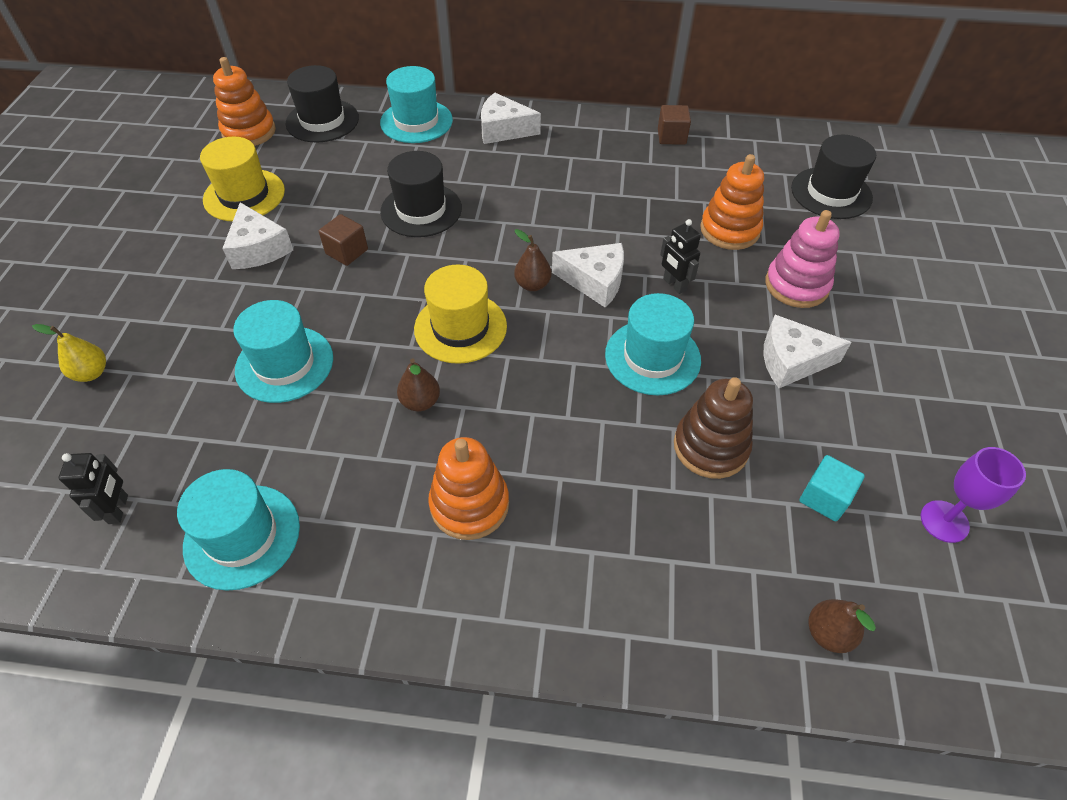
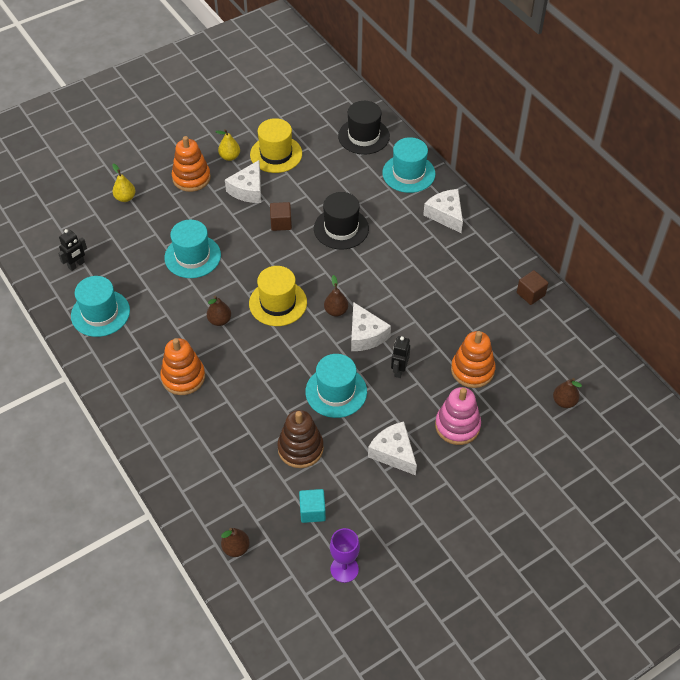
camera: 50 degrees right, 0 degrees up
orange stacking toy [213,57,276,146] -> orange stacking toy moved to [172,136,211,192]
black hat [791,135,876,219] -> brown pear [553,378,582,408]
none -> yellow pear [216,129,240,161]

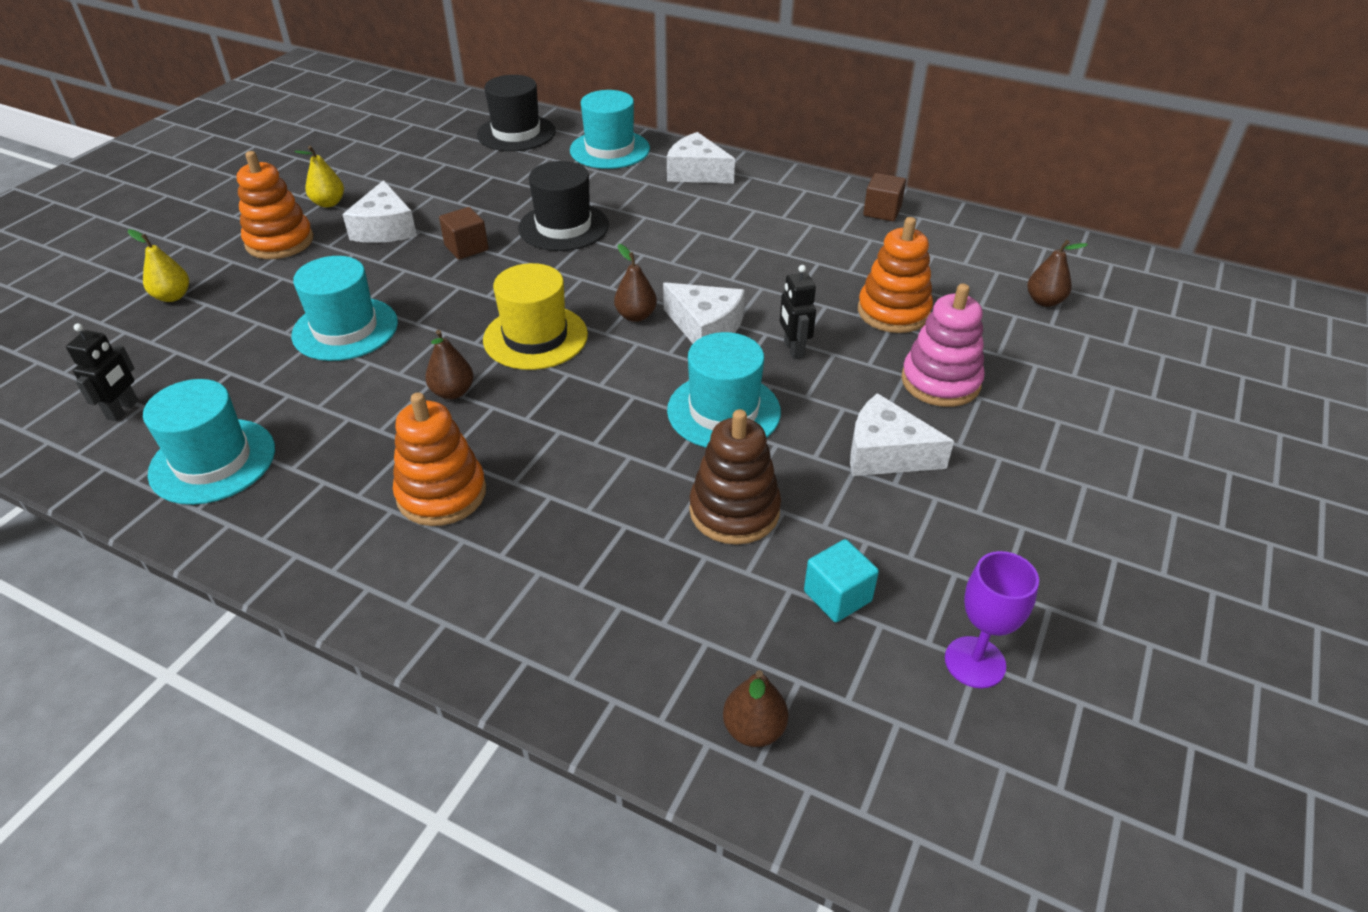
camera: 30 degrees left, 10 degrees down
yellow hat [250,118,302,173] -> none

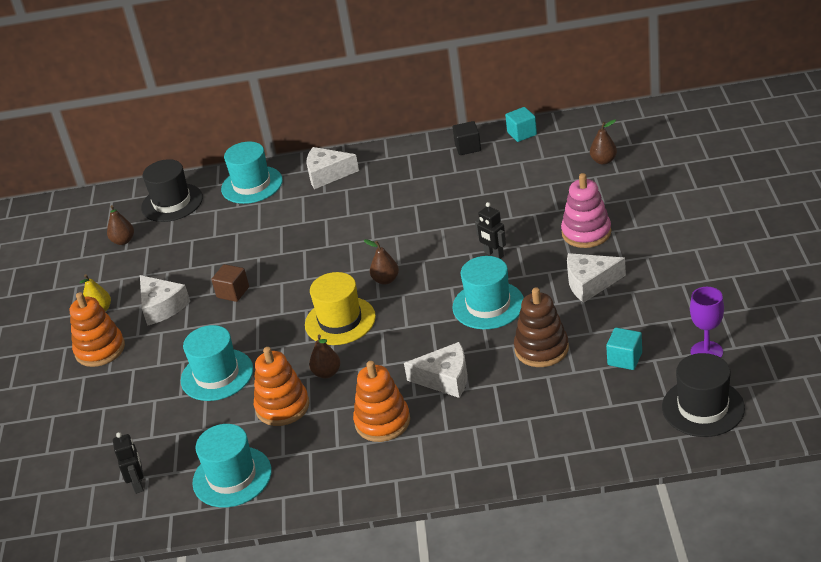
camera: 25 degrees left, 5 degrees down
yellow pear [128,229,189,302] -> none
black hat [519,161,609,251] -> black hat moved to [662,353,745,437]
white cheese [663,282,745,344] -> white cheese moved to [404,342,467,398]
brown pear [723,670,788,747] -> brown pear moved to [107,205,134,245]
orange stacking toy [858,217,933,333] -> orange stacking toy moved to [254,347,309,426]
brown cube [863,173,906,221] -> black cube [453,121,481,155]
none -> turquoise cube [505,107,537,142]

